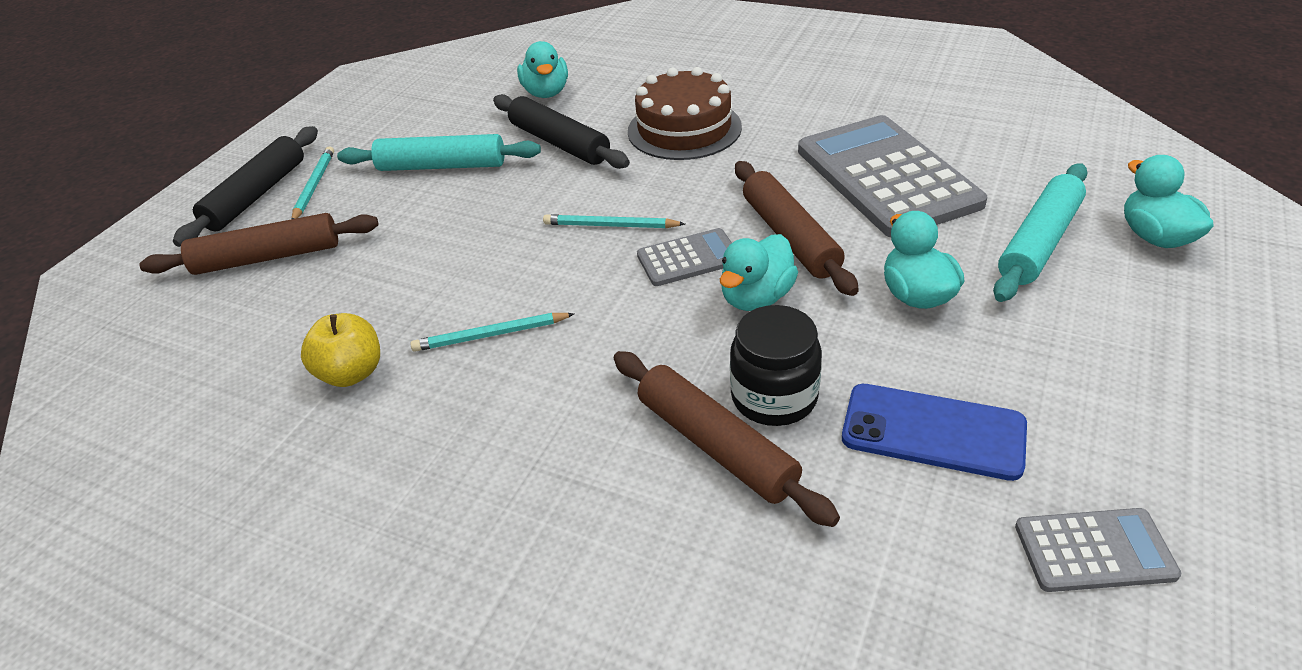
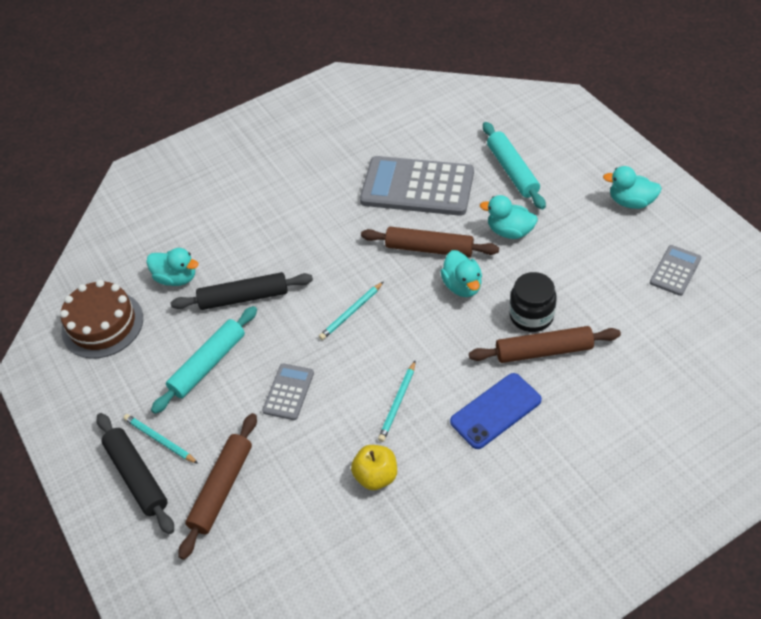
camera: 55 degrees left, 10 degrees up
brown cake [628,67,742,160] -> brown cake moved to [60,280,143,358]
grey calculator [637,228,732,286] -> grey calculator moved to [262,364,314,420]
blue phone [842,384,1027,481] -> blue phone moved to [450,373,542,449]
turquoise duck [1124,155,1214,248] -> turquoise duck moved to [603,166,662,209]

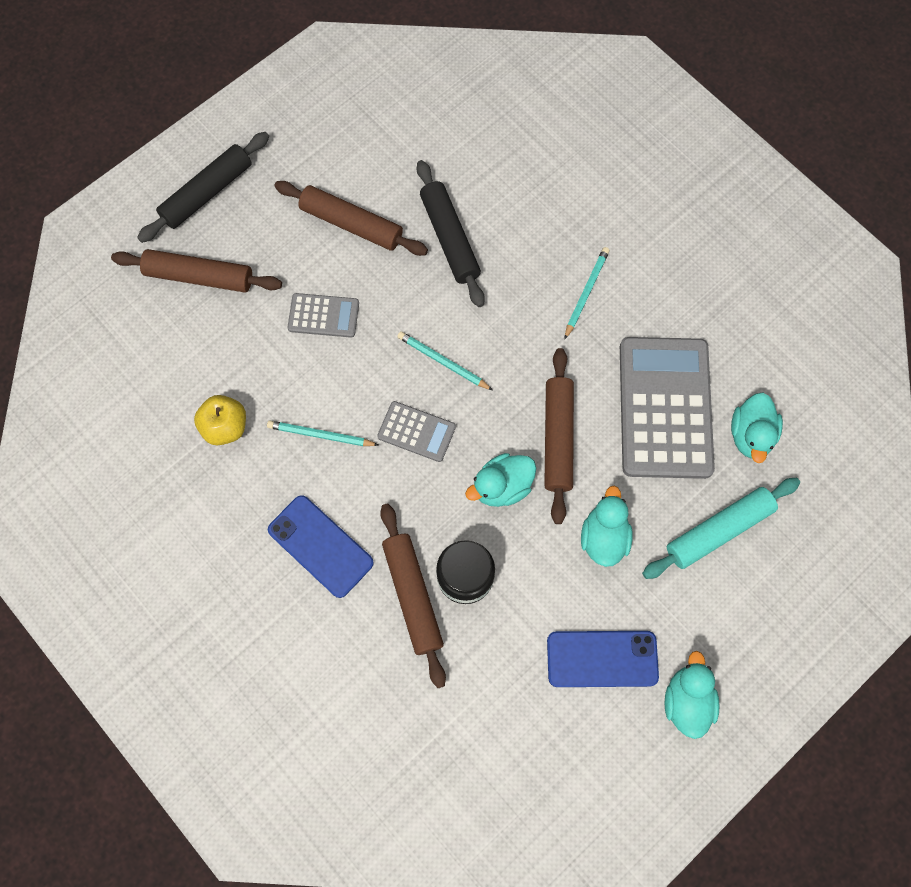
camera: 75 degrees right, 20 degrees up
brown cake [60,280,143,358] -> none
turquoise pencil [123,414,198,464] -> turquoise pencil moved to [564,247,610,340]
turquoise duck [146,248,199,286] -> turquoise duck moved to [731,393,783,463]
turquoise rolling pin [151,306,257,414] -> brown rolling pin [274,181,428,256]
grey calculator [650,245,701,296] -> grey calculator moved to [377,401,456,462]
none -> blue phone [547,631,659,687]

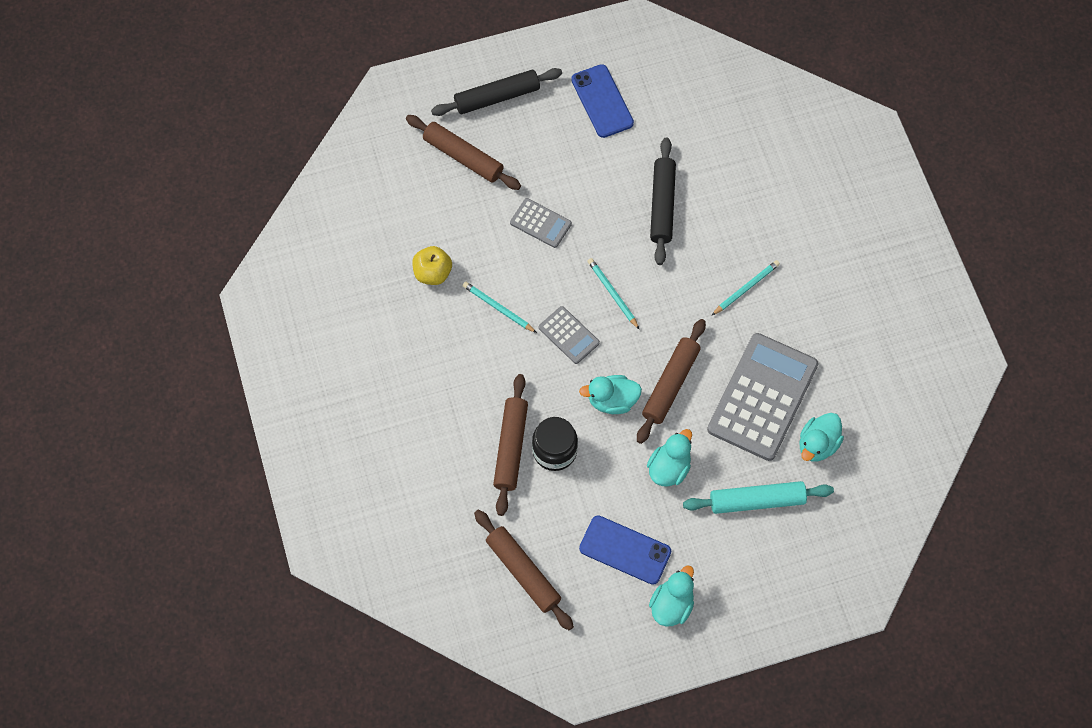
camera: 25 degrees right, 5 degrees down
blue phone [268,495,374,598] -> blue phone moved to [571,64,634,138]
brown rolling pin [274,181,428,256] -> brown rolling pin moved to [474,510,574,630]

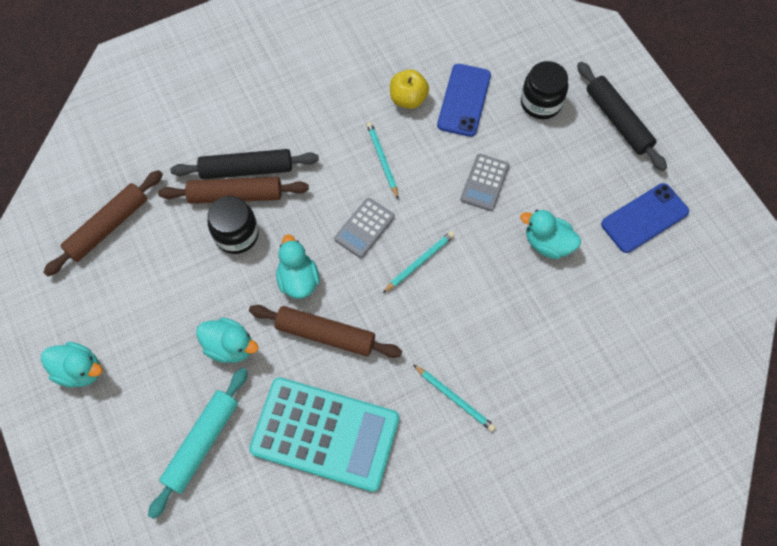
camera: 80 degrees right, 0 degrees up
brown rolling pin [406,115,521,190] -> black jar [521,61,568,119]
turquoise pencil [463,281,537,333] -> turquoise pencil turned 45 degrees counterclockwise [366,122,398,199]
blue phone [579,515,671,585] -> blue phone moved to [437,64,491,137]
black rolling pin [650,137,676,265] -> black rolling pin moved to [170,149,319,180]
turquoise rolling pin [683,481,834,514] -> turquoise rolling pin turned 45 degrees clockwise [148,368,248,519]
grey calculator [707,333,819,461] -> turquoise calculator [249,377,399,492]
turquoise duck [799,413,844,462] -> turquoise duck moved to [520,210,581,259]

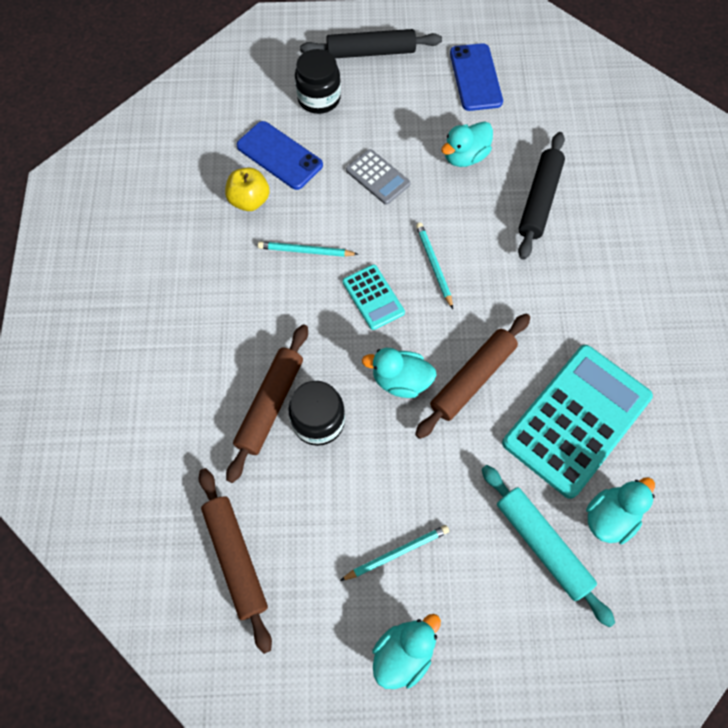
camera: 65 degrees left, 0 degrees up
black rolling pin [170,149,319,180] -> black rolling pin moved to [518,132,565,260]
turquoise duck [196,318,258,363] -> turquoise duck moved to [586,477,655,544]
grey calculator [334,198,395,258] -> turquoise calculator [343,264,405,330]
turquoise pencil [413,365,496,432] -> turquoise pencil moved to [340,525,449,581]

